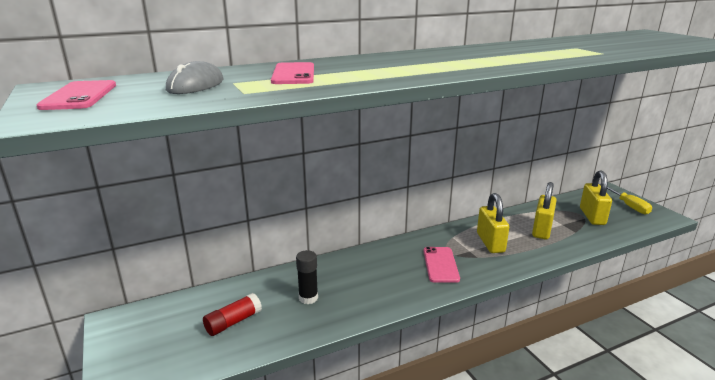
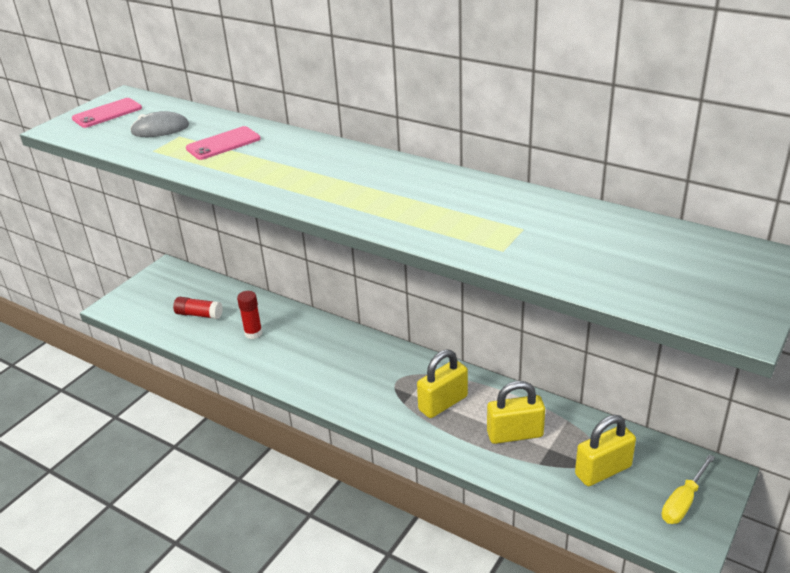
camera: 60 degrees right, 10 degrees up
black glue stick [296,250,318,304] -> red glue stick [237,291,262,339]
pink phone [423,247,460,283] -> none

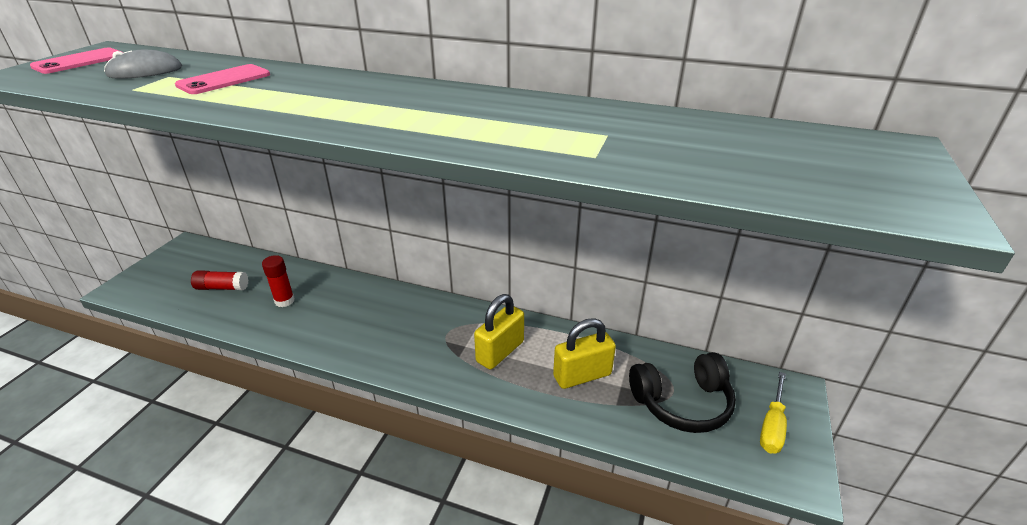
camera: 15 degrees left, 0 degrees up
yellow padlock [575,415,636,486] -> black headphones [629,352,736,433]

